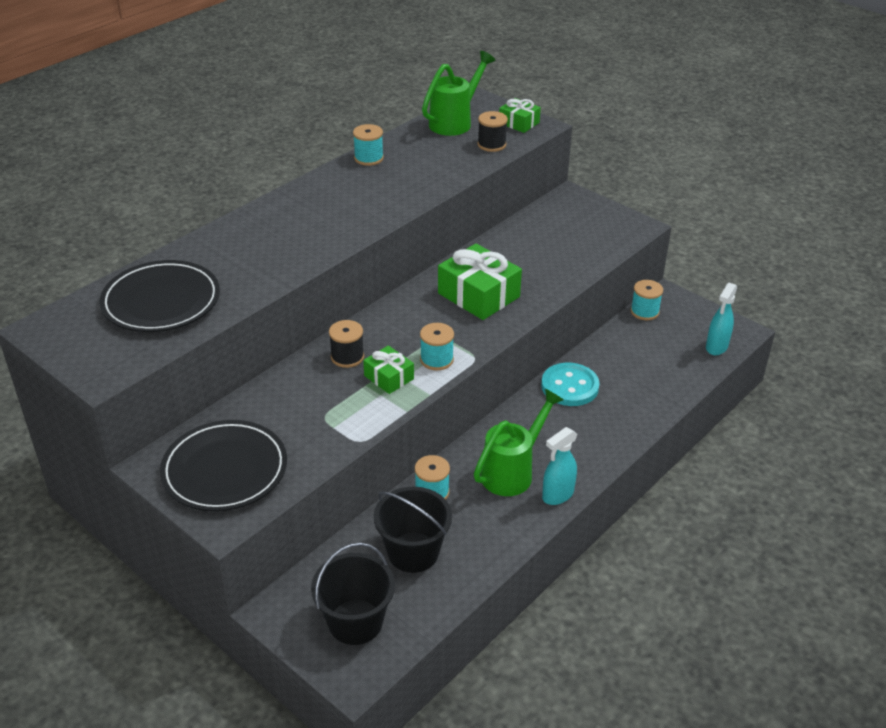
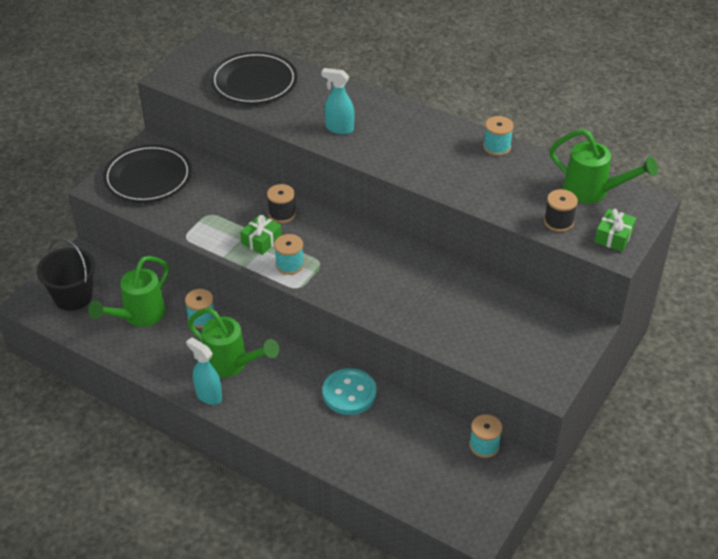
camera: 80 degrees right, 5 degrees up
black bucket [374,487,452,573] -> green watering can [88,256,170,327]
green gift [438,243,522,320] -> none
turquoise spray bottle [706,283,737,355] -> turquoise spray bottle moved to [321,68,354,134]

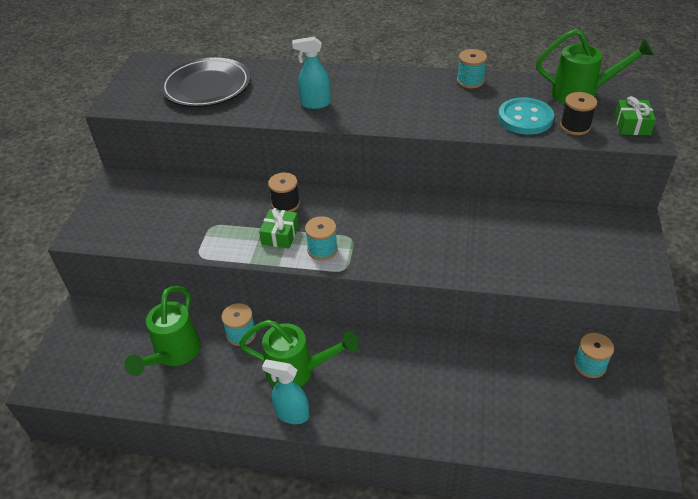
camera: 20 degrees left, 0 degrees up
black bucket [37,238,96,311] -> none
black plate [103,144,192,203] -> none
turquoise button [322,368,377,415] -> turquoise button moved to [498,97,554,135]

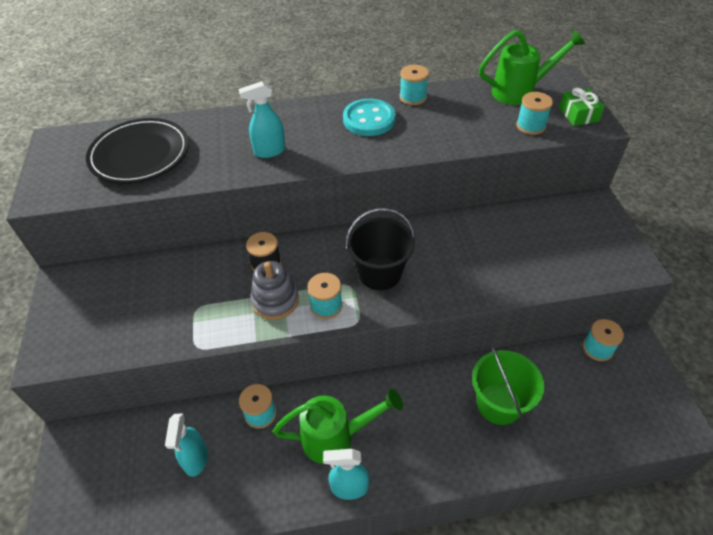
camera: 20 degrees left, 5 degrees up
green watering can [124,286,201,376] -> turquoise spray bottle [165,414,208,477]
green gift [259,208,299,249] -> grey stacking toy [250,261,299,320]
turquoise button [498,97,554,135] -> turquoise button moved to [343,99,396,136]
black spool [560,92,597,135] -> turquoise spool [516,92,553,135]
none -> black bucket [346,208,415,290]
none -> green bucket [472,347,544,425]

